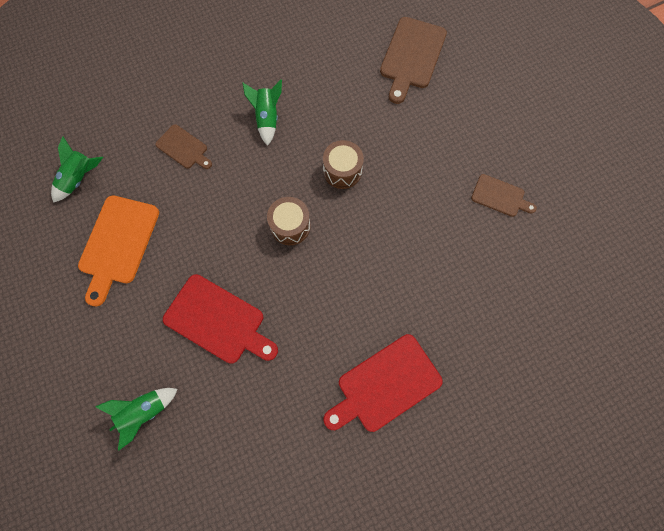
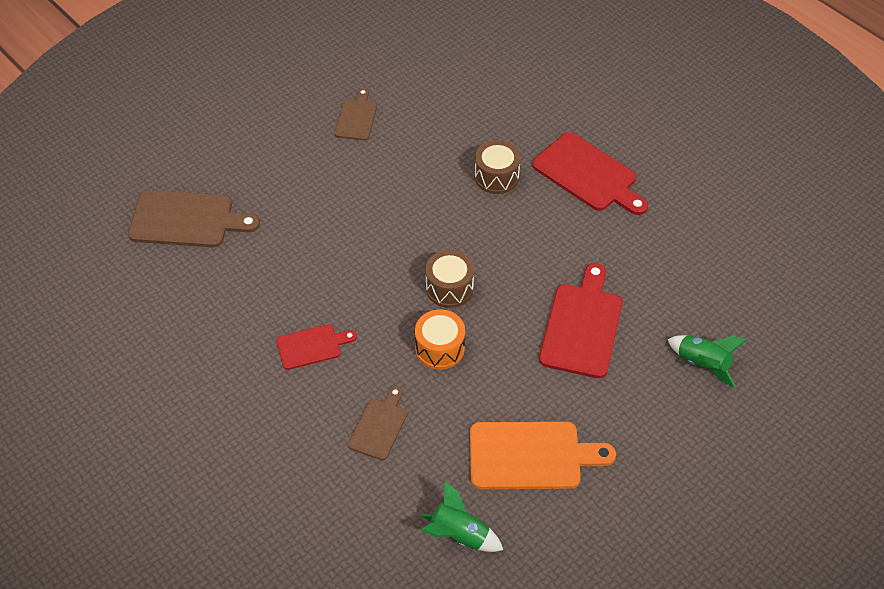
camera: 105 degrees left, 20 degrees down
green rocket [242,80,282,146] -> red cutting board [276,324,357,370]
brown drum [323,140,364,189] -> brown drum moved to [475,140,521,194]
none -> orange drum [415,309,465,369]

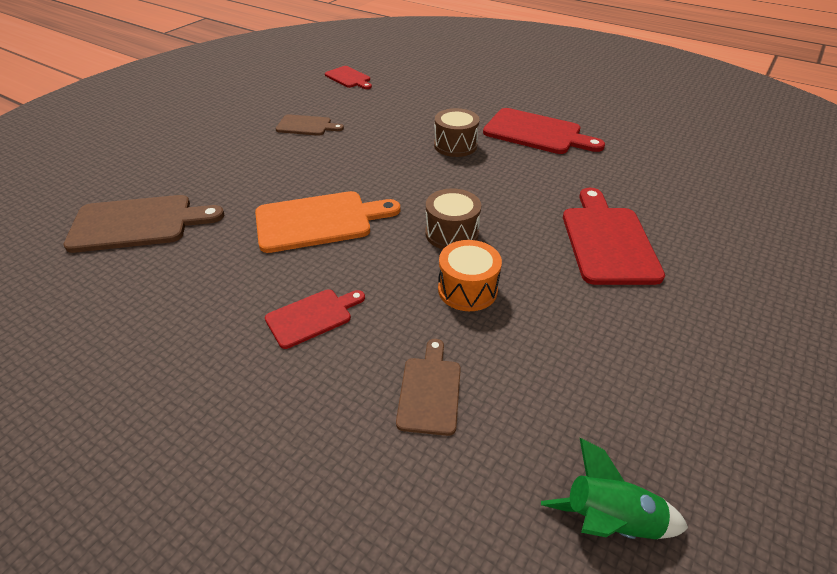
camera: 15 degrees left, 10 degrees down
brown cutting board [334,88,377,141] -> brown cutting board turned 105 degrees clockwise [276,114,344,136]
orange cutting board [470,421,616,489] -> orange cutting board moved to [255,191,400,253]
green rocket [668,335,747,388] -> none
none -> red cutting board [325,66,372,89]

